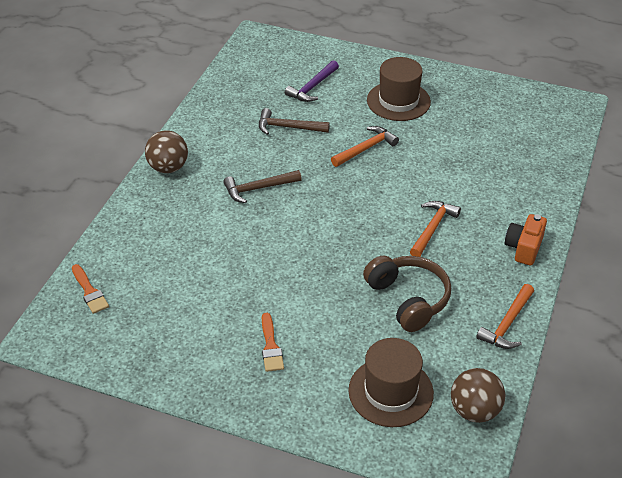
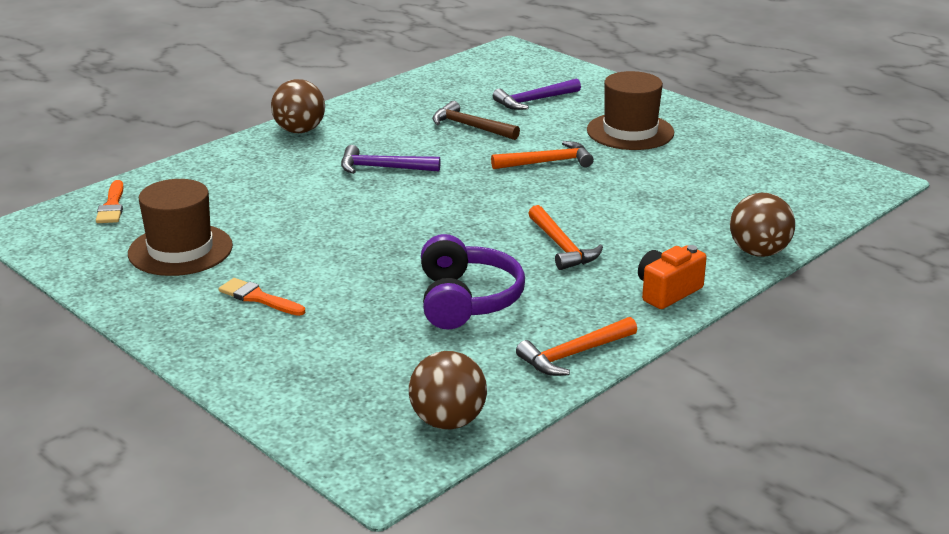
camera: 25 degrees right, 15 degrees down
brown hammer [223,170,302,203] -> purple hammer [341,145,441,174]
orange brush [262,313,284,372] -> orange brush turned 105 degrees clockwise [218,278,305,316]
brown hat [348,338,434,427] -> brown hat moved to [128,179,233,276]
brown headphones [363,256,451,332] -> purple headphones [421,234,525,329]
orange hammer [410,201,461,257] -> orange hammer turned 105 degrees clockwise [528,205,603,270]
none -> brown ball [730,193,795,257]

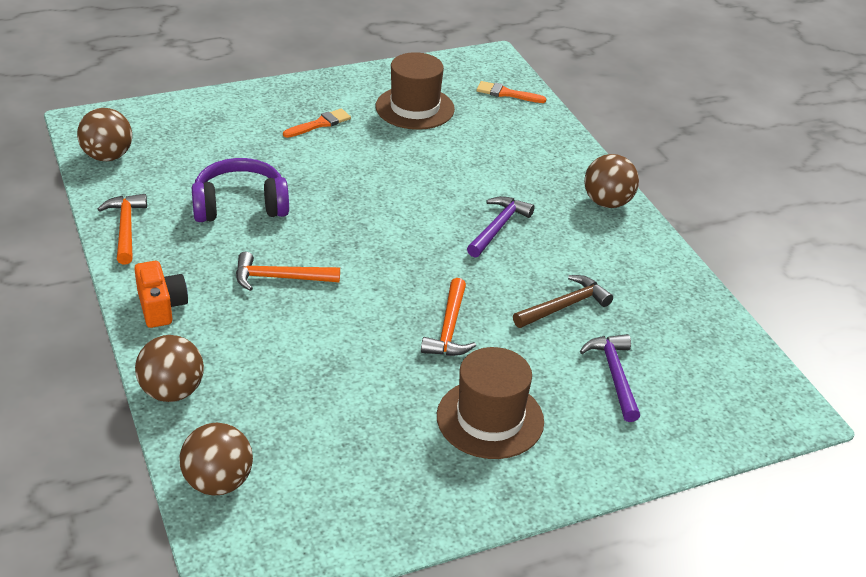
camera: 110 degrees right, 10 degrees up
purple headphones [421,234,525,329] -> purple headphones turned 150 degrees clockwise [192,158,289,222]
none -> brown ball [180,423,253,495]

